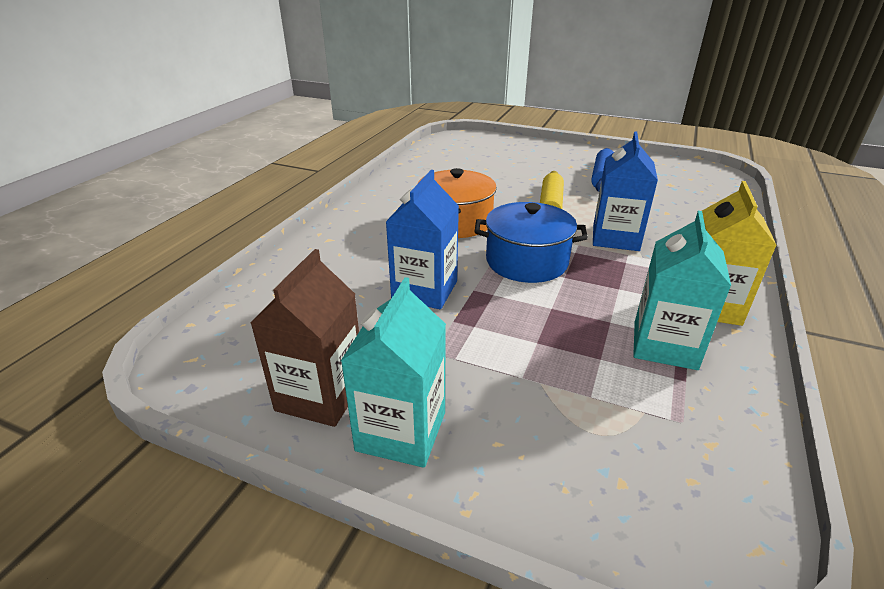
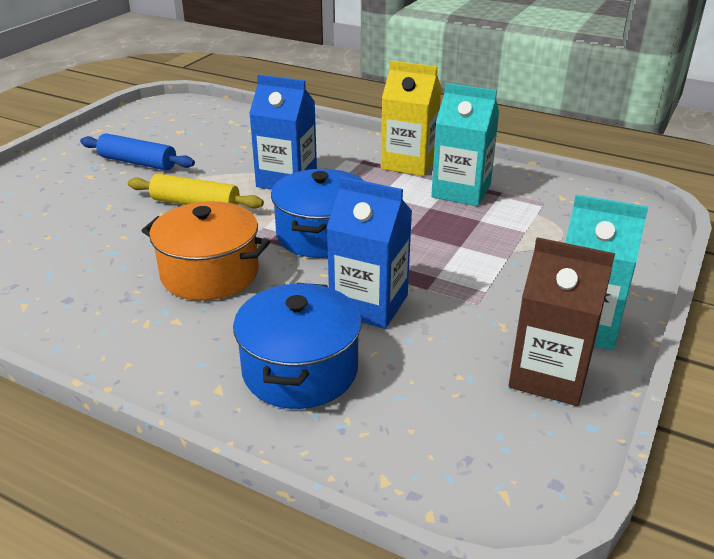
camera: 85 degrees left, 0 degrees up
none -> blue pot [233,283,362,409]

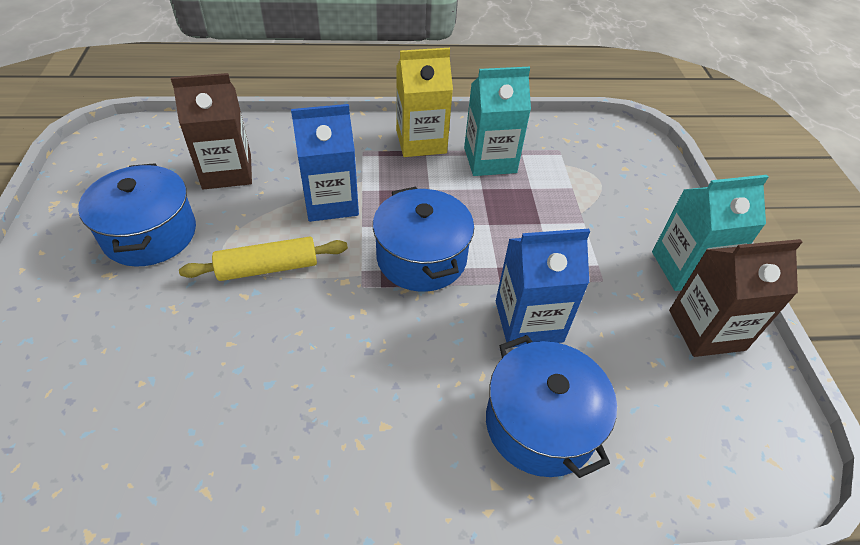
camera: 35 degrees left, 15 degrees up
blue rolling pin [80,133,195,170] -> blue pot [78,163,196,267]
orange pot [142,201,270,301] -> none
none -> brown carton [171,73,252,190]

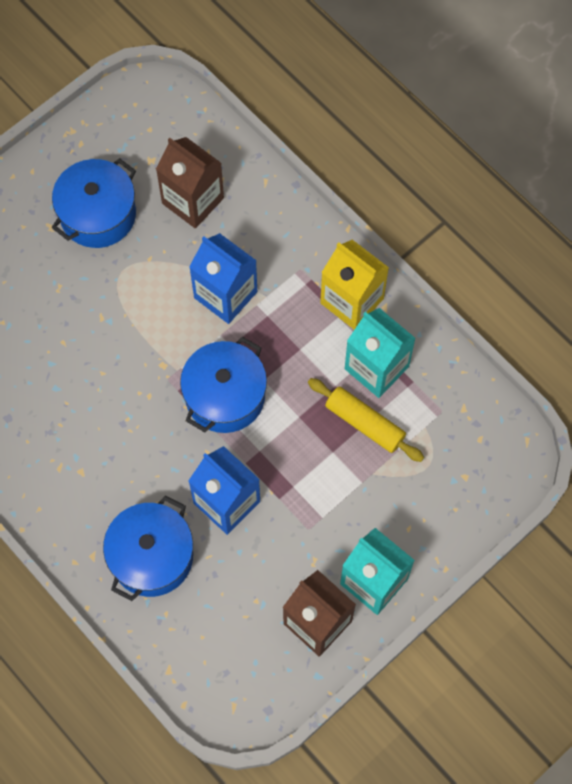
camera: 55 degrees right, 20 degrees up
yellow rolling pin [179,237,348,281] -> yellow rolling pin moved to [308,378,424,462]

